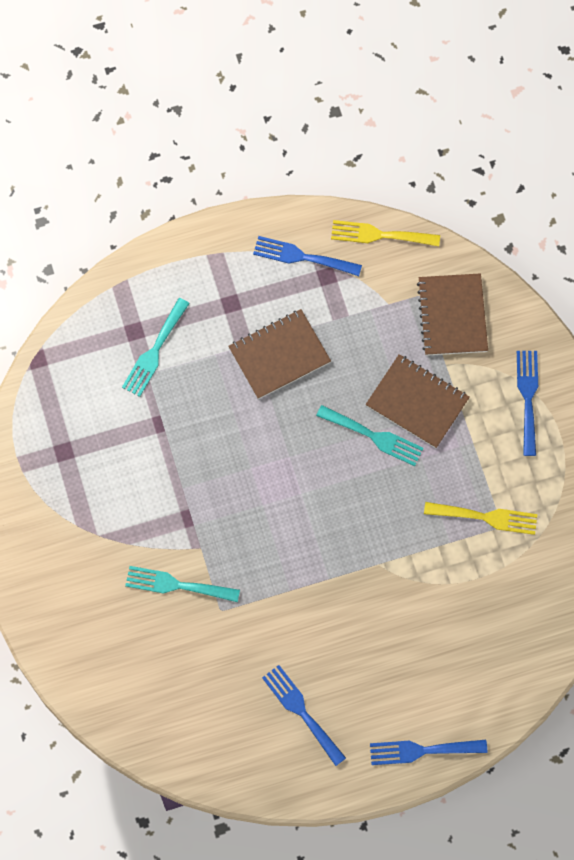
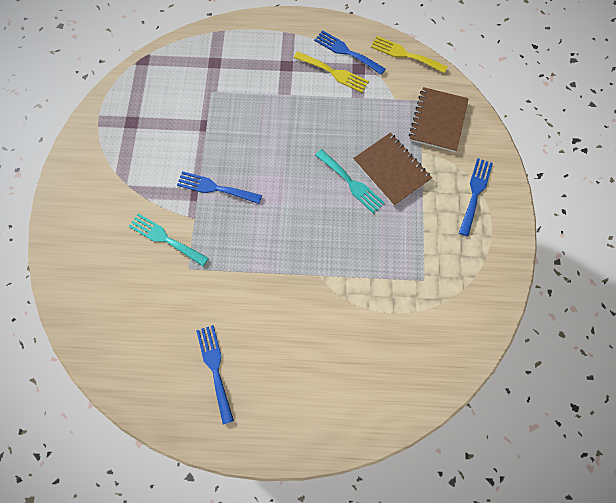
camera: 20 degrees right, 0 degrees up
turquoise fork [122,298,190,397] -> none
brown notebook [228,309,331,399] -> none
blue fork [370,740,487,765] -> blue fork moved to [177,171,262,204]
yellow fork [424,502,537,535] -> yellow fork moved to [294,51,369,93]

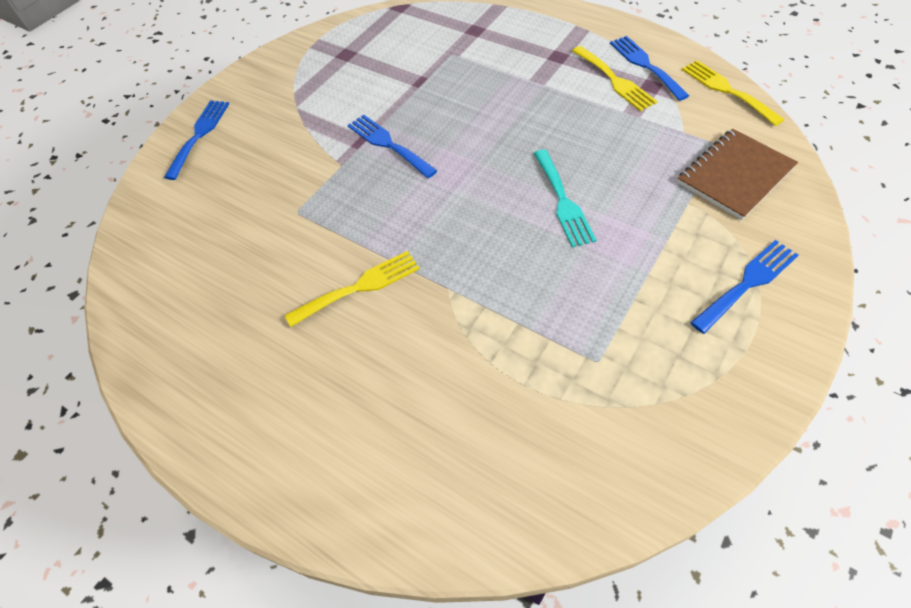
camera: 35 degrees right, 15 degrees down
turquoise fork [129,213,209,266] -> none
blue fork [196,325,234,424] -> blue fork moved to [164,100,229,180]
brown notebook [353,132,432,206] -> none
none -> yellow fork [285,251,420,327]

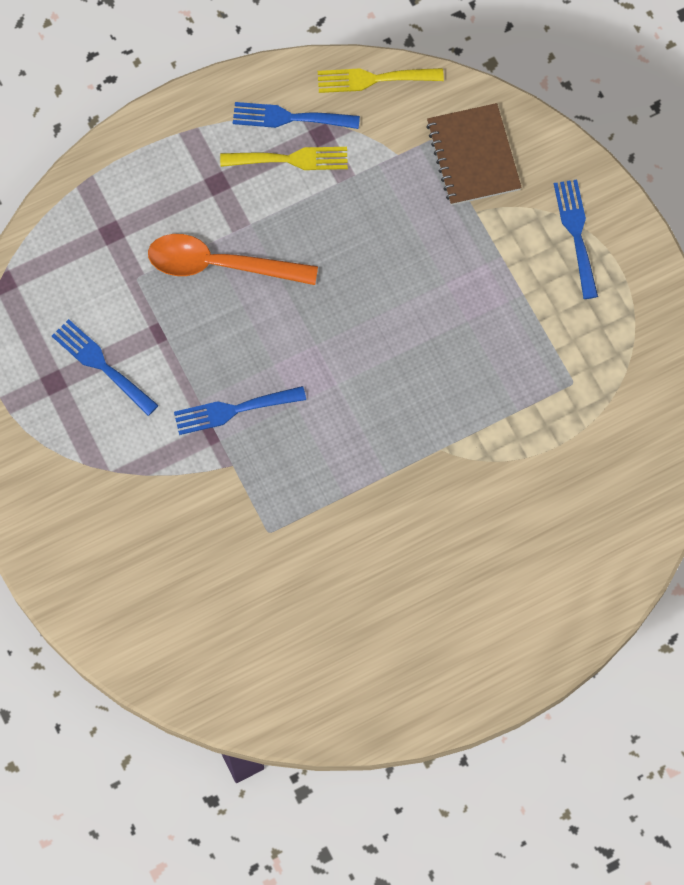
camera: 65 degrees left, 15 degrees up
blue fork [164,100,229,180] -> blue fork moved to [52,319,159,416]
yellow fork [285,251,420,327] -> none
turquoise fork [534,149,596,248] -> none
none -> orange spoon [148,234,318,285]

